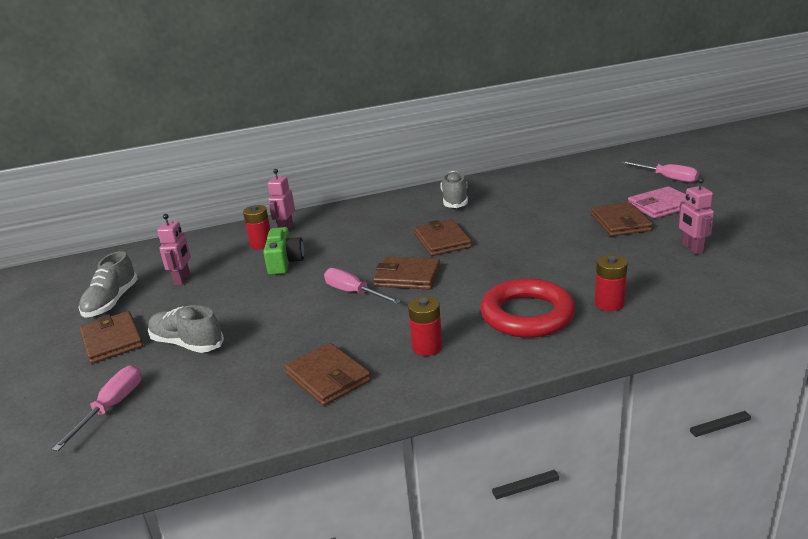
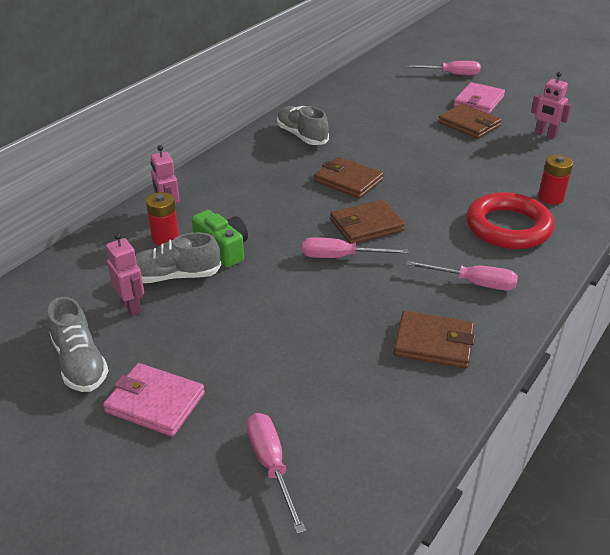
camera: 40 degrees left, 10 degrees up
brown wallet [79,311,143,364] -> pink wallet [103,363,205,436]
grey shoe [148,305,224,353] -> grey shoe moved to [136,232,221,283]
red battery [408,296,442,356] -> pink screwdriver [406,260,518,290]

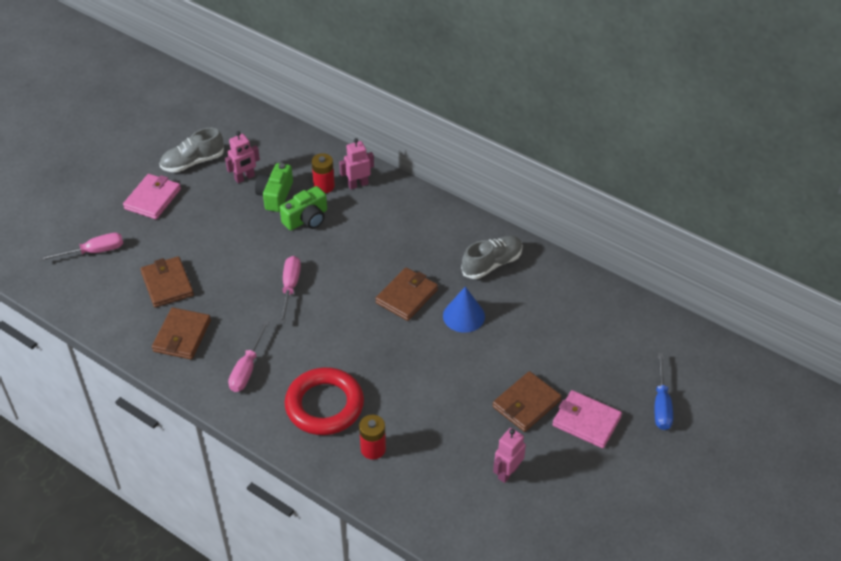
camera: 90 degrees right, 10 degrees up
grey shoe [136,232,221,283] -> green camera [255,163,293,212]
brown wallet [330,199,405,244] -> brown wallet moved to [140,256,194,308]
pink screwdriver [407,61,480,75] -> blue screwdriver [655,353,673,430]
none -> blue cone [443,287,485,333]

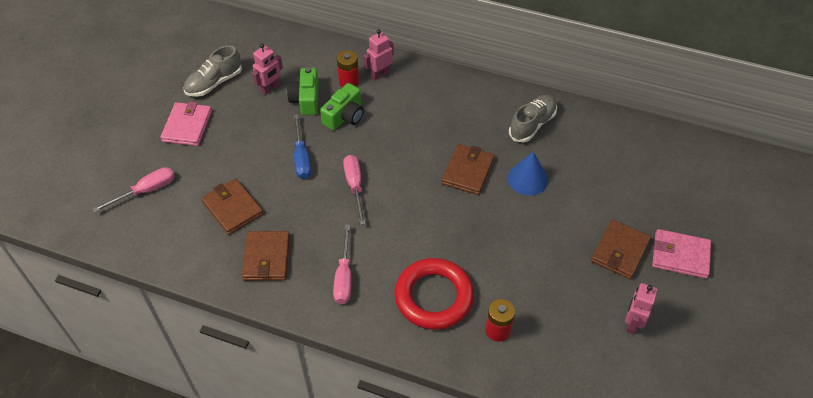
camera: 15 degrees left, 5 degrees up
blue screwdriver [655,353,673,430] -> blue screwdriver moved to [293,115,311,179]

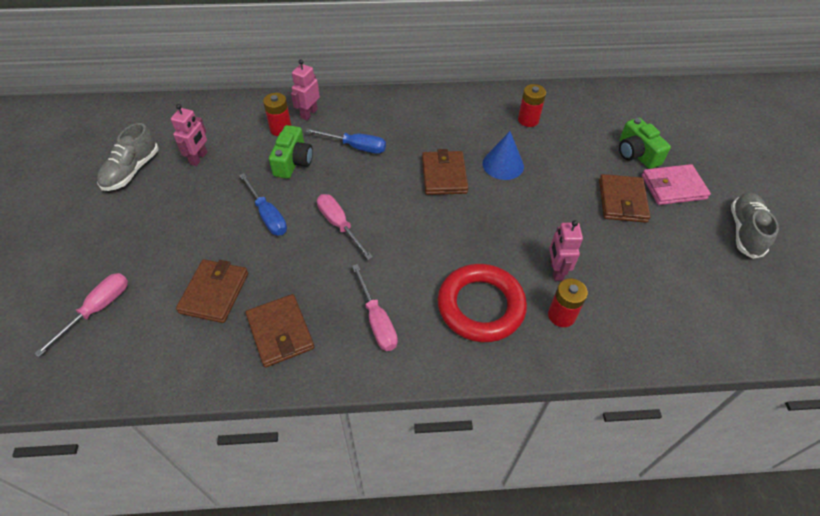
camera: 25 degrees left, 0 degrees up
pink wallet [160,101,212,146] -> none
brown wallet [201,178,263,235] -> brown wallet turned 75 degrees clockwise [176,259,248,323]
green camera [287,67,319,115] -> green camera moved to [619,118,671,169]
grey shoe [509,95,557,142] -> grey shoe moved to [731,193,779,259]
pink robot [625,283,658,335] -> pink robot moved to [549,220,583,281]
none -> blue screwdriver [305,128,386,154]
none -> red battery [518,84,546,127]

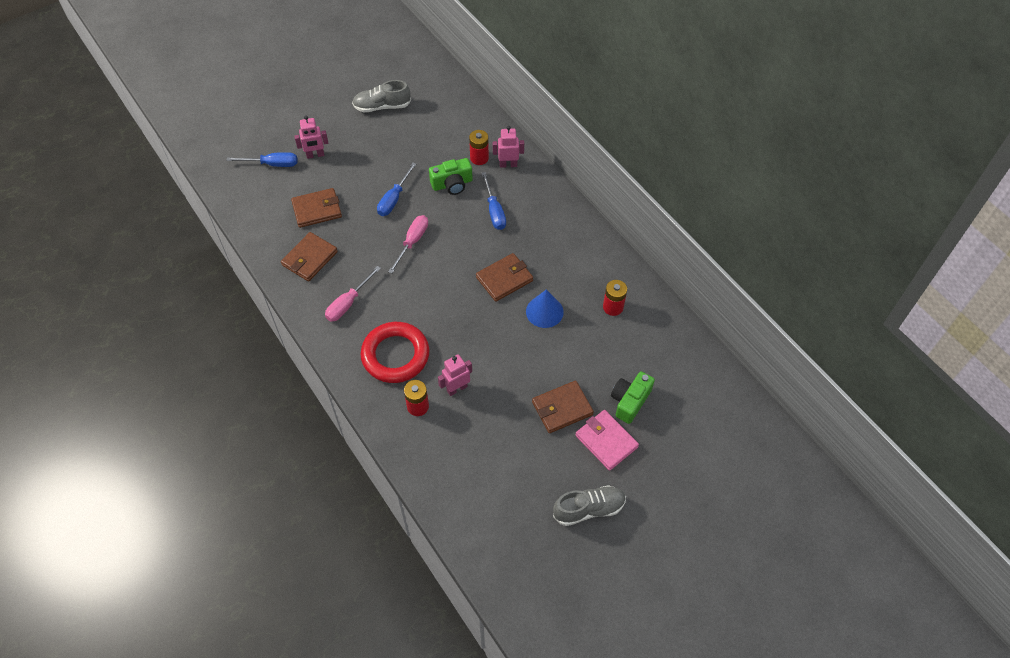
camera: 60 degrees right, 5 degrees up
pink screwdriver [34,273,128,357] -> blue screwdriver [226,152,297,167]
pink robot [171,104,207,166] -> pink robot moved to [294,116,328,159]

